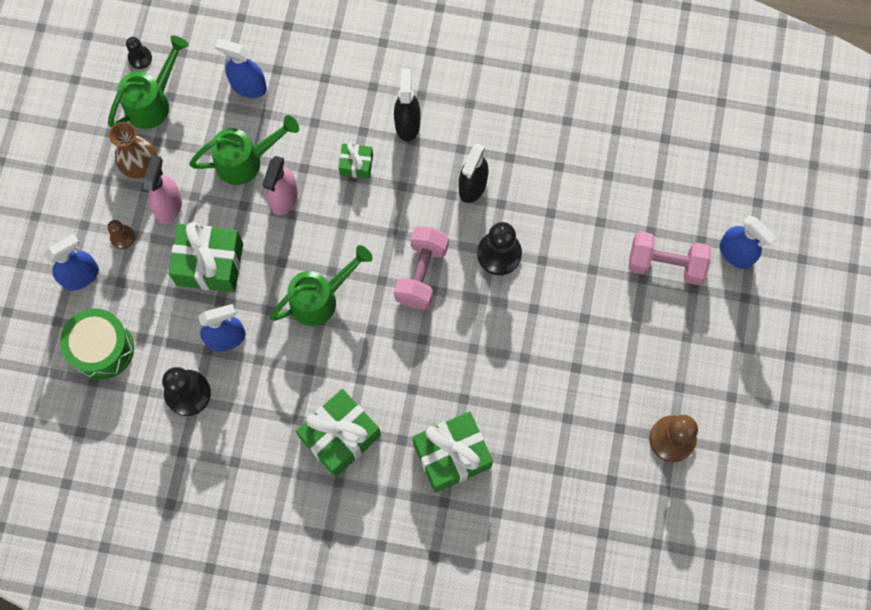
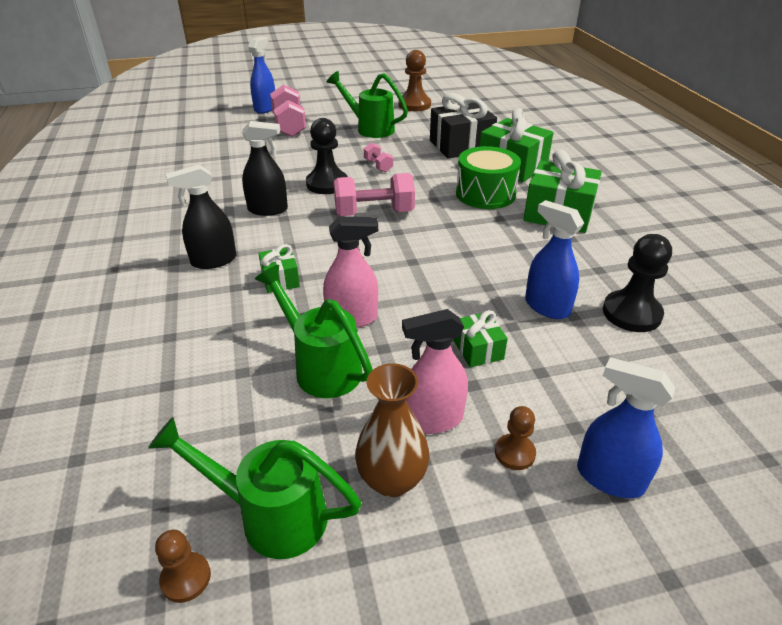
camera: 115 degrees left, 35 degrees down
green drum [60,308,134,380] -> green drum moved to [456,146,521,209]
black pawn [126,37,152,69] -> brown pawn [155,530,211,603]
green gift [169,222,243,292] -> green gift [453,310,508,368], size x0.52
blue spray bottle [215,39,267,98] -> none
green watering can [270,245,373,326] -> green watering can moved to [327,71,408,138]
none -> pink dumbbell [364,143,393,172]
none -> black gift [430,93,497,158]

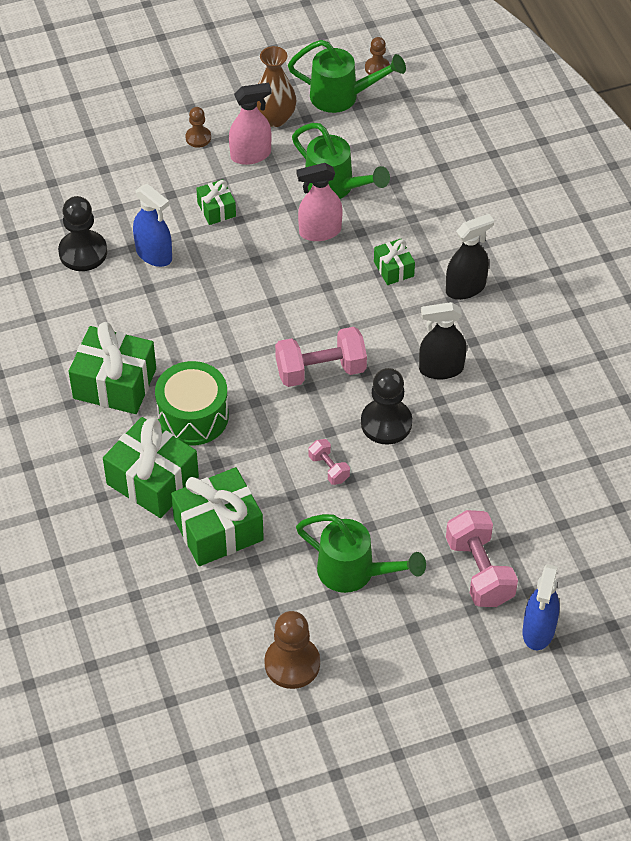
camera: 175 degrees right, 15 degrees up
black gift [430,93,497,158] -> green gift [171,467,264,566]
blue spray bottle [577,357,676,498] -> none

